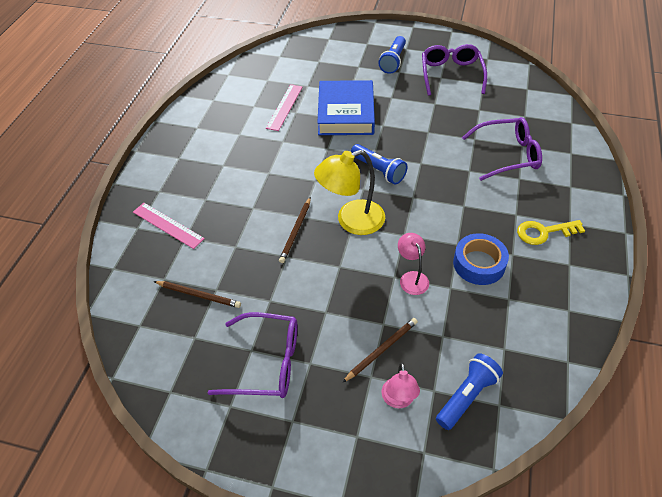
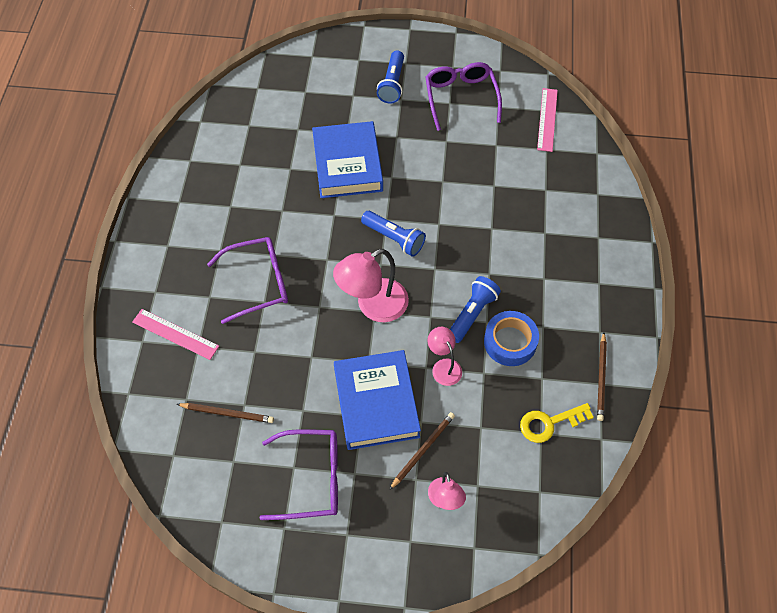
camera: 10 degrees left, 10 degrees up
pink ruler [266,84,303,131] -> pink ruler moved to [537,88,558,152]
brown pencil [279,197,311,263] -> brown pencil moved to [597,332,607,421]
yellow lamp [314,150,385,235] -> pink lamp [333,249,409,322]
blue flashlight [436,353,503,430] -> blue flashlight moved to [450,276,501,343]
purple glasses [462,117,542,181] -> purple glasses moved to [207,237,288,324]
yellow key [517,220,585,245] -> yellow key moved to [520,403,594,443]
none -> blue book [334,350,421,450]

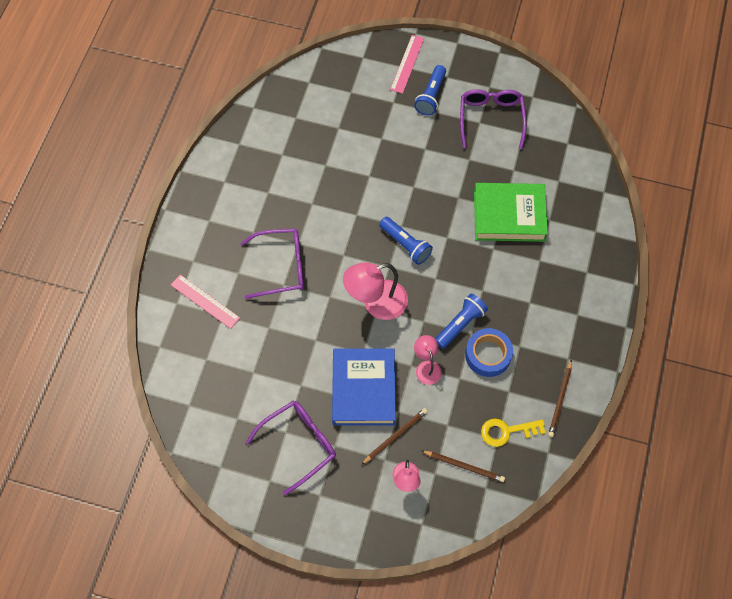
camera: 10 degrees right, 5 degrees up
brown pencil [177,403,274,423] -> brown pencil moved to [422,451,505,482]
purple glasses [260,429,338,520] -> purple glasses turned 45 degrees counterclockwise [246,401,336,495]
blue book [312,121,383,198] -> none
pink ruler [537,88,558,152] -> pink ruler moved to [390,35,424,94]
none -> green book [474,183,548,242]

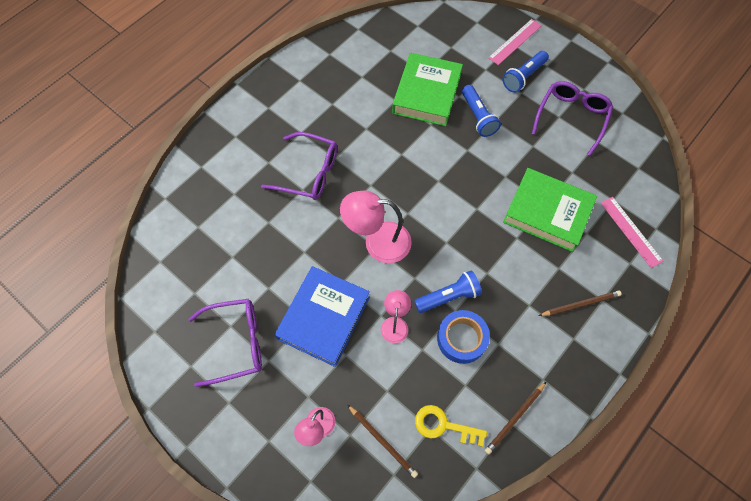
camera: 25 degrees right, 0 degrees up
pink ruler [171,275,240,329] -> pink ruler moved to [601,197,663,268]
brown pencil [361,408,428,465] -> brown pencil moved to [539,291,622,316]
blue flashlight [379,217,433,265] -> blue flashlight moved to [462,85,501,137]
none -> green book [392,53,463,126]

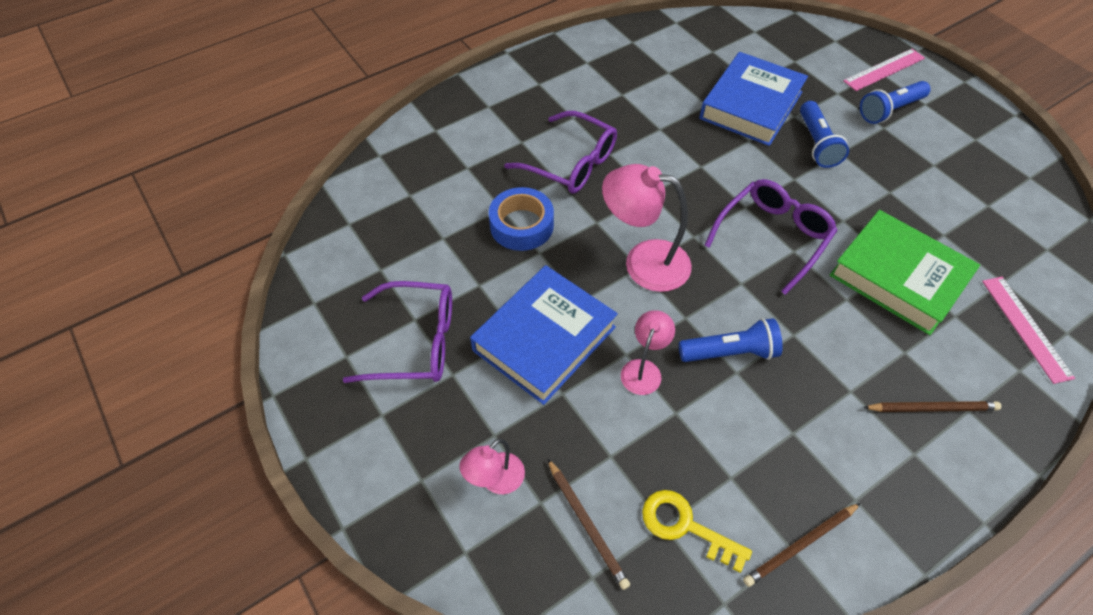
camera: 15 degrees right, 10 degrees down
green book [392,53,463,126] -> blue book [699,52,808,146]
blue tape [437,310,490,364] -> blue tape moved to [489,187,554,251]
purple glasses [532,81,613,156] -> purple glasses moved to [704,179,837,295]

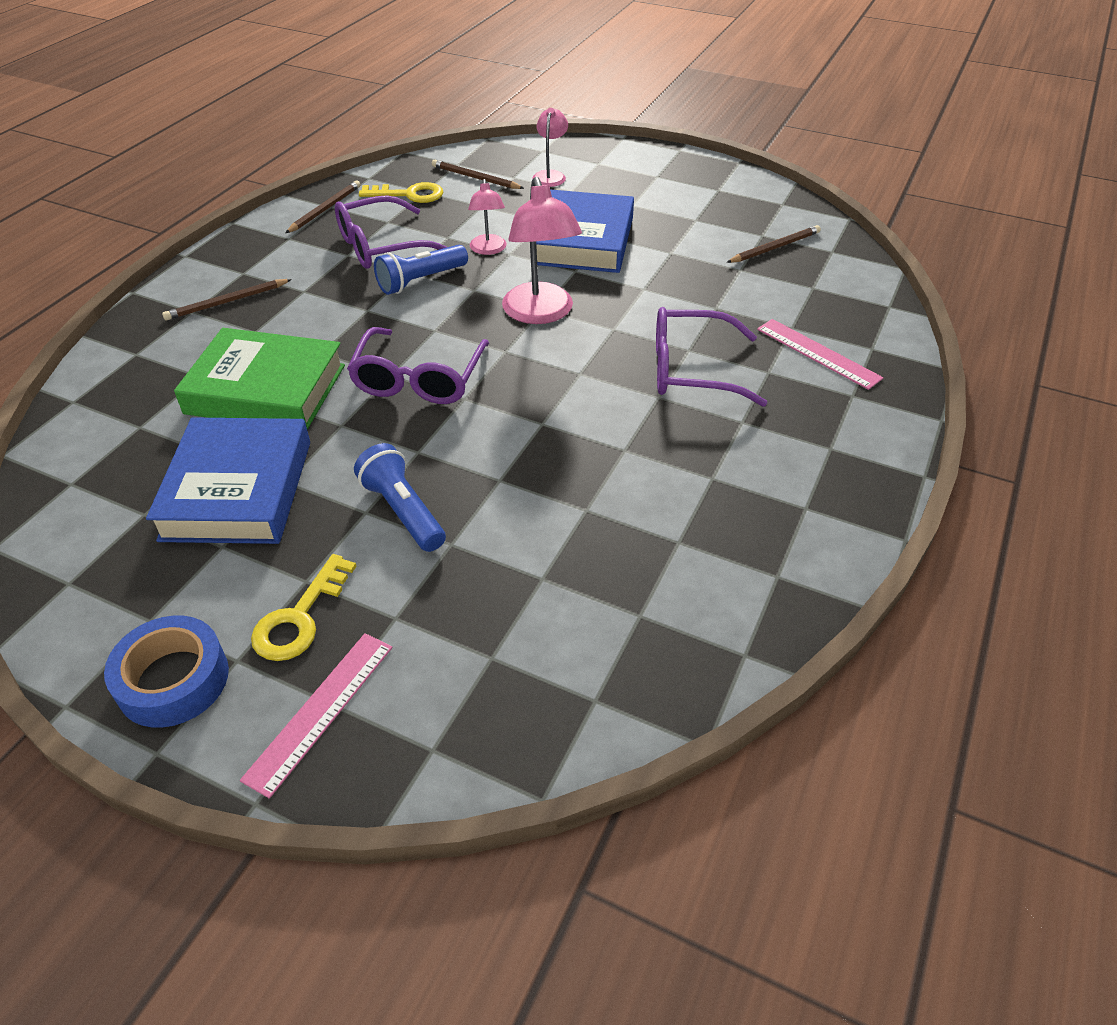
camera: 150 degrees right, 10 degrees down
purple glasses [343,281,452,383] -> purple glasses moved to [335,195,447,269]
blue tape [489,187,554,251] -> blue tape moved to [104,616,229,728]
pink lamp [602,164,692,292] -> pink lamp turned 90 degrees clockwise [502,177,582,324]
blue book [699,52,808,146] -> blue book moved to [146,417,310,544]
blue flashlight [860,81,931,124] -> yellow key [251,554,356,661]
pink ruler [982,277,1075,384] -> pink ruler moved to [757,319,883,390]
none -> brown pencil [726,225,821,263]

